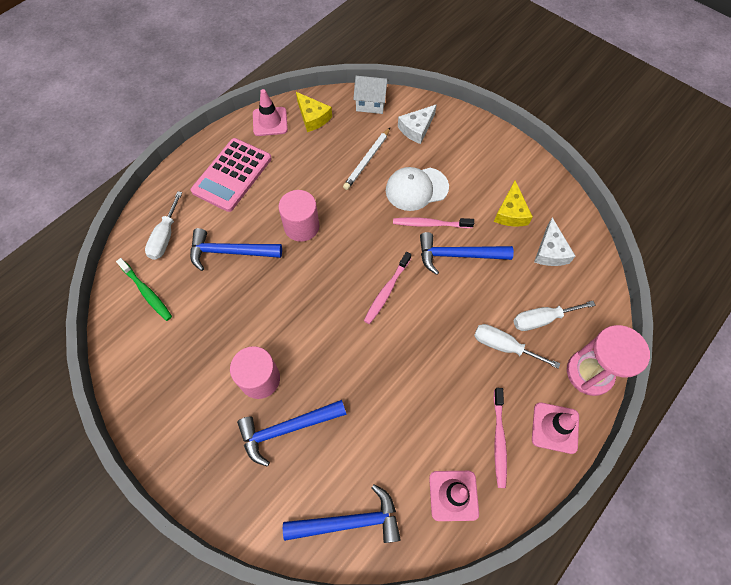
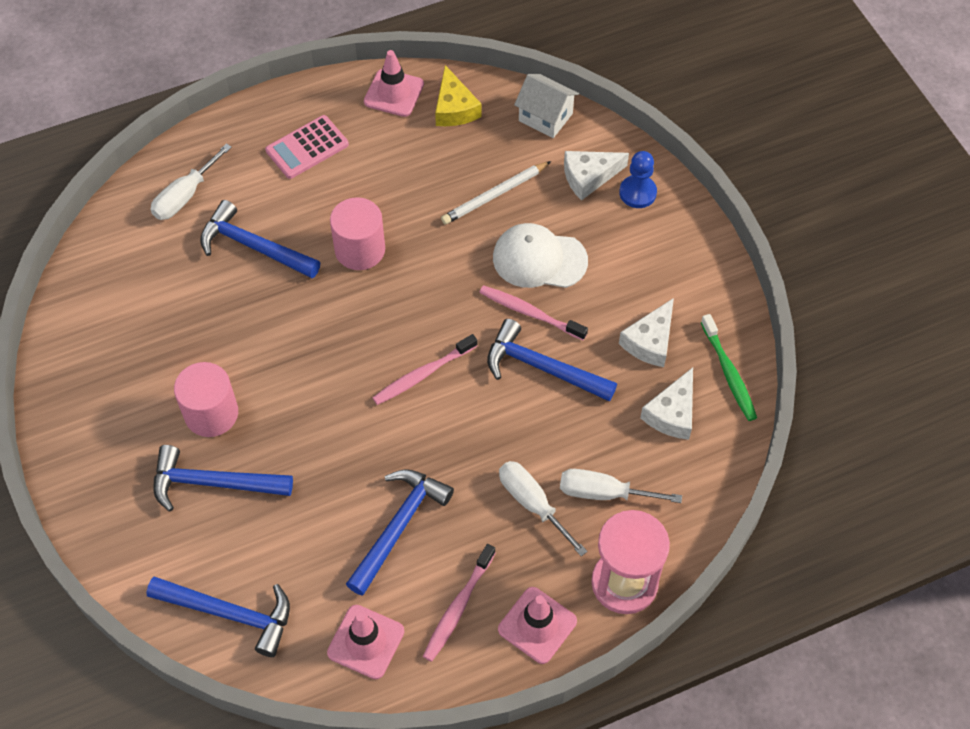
camera: 25 degrees right, 5 degrees down
green toothbrush [116,258,172,321] -> green toothbrush moved to [701,314,757,421]
pink calculator [191,138,272,212] -> pink calculator [265,115,349,179], size x0.66
yellow cheese [494,181,533,227] -> white cheese [619,298,674,367]
none -> blue hammer [346,469,454,596]
none -> blue pawn [619,151,657,208]

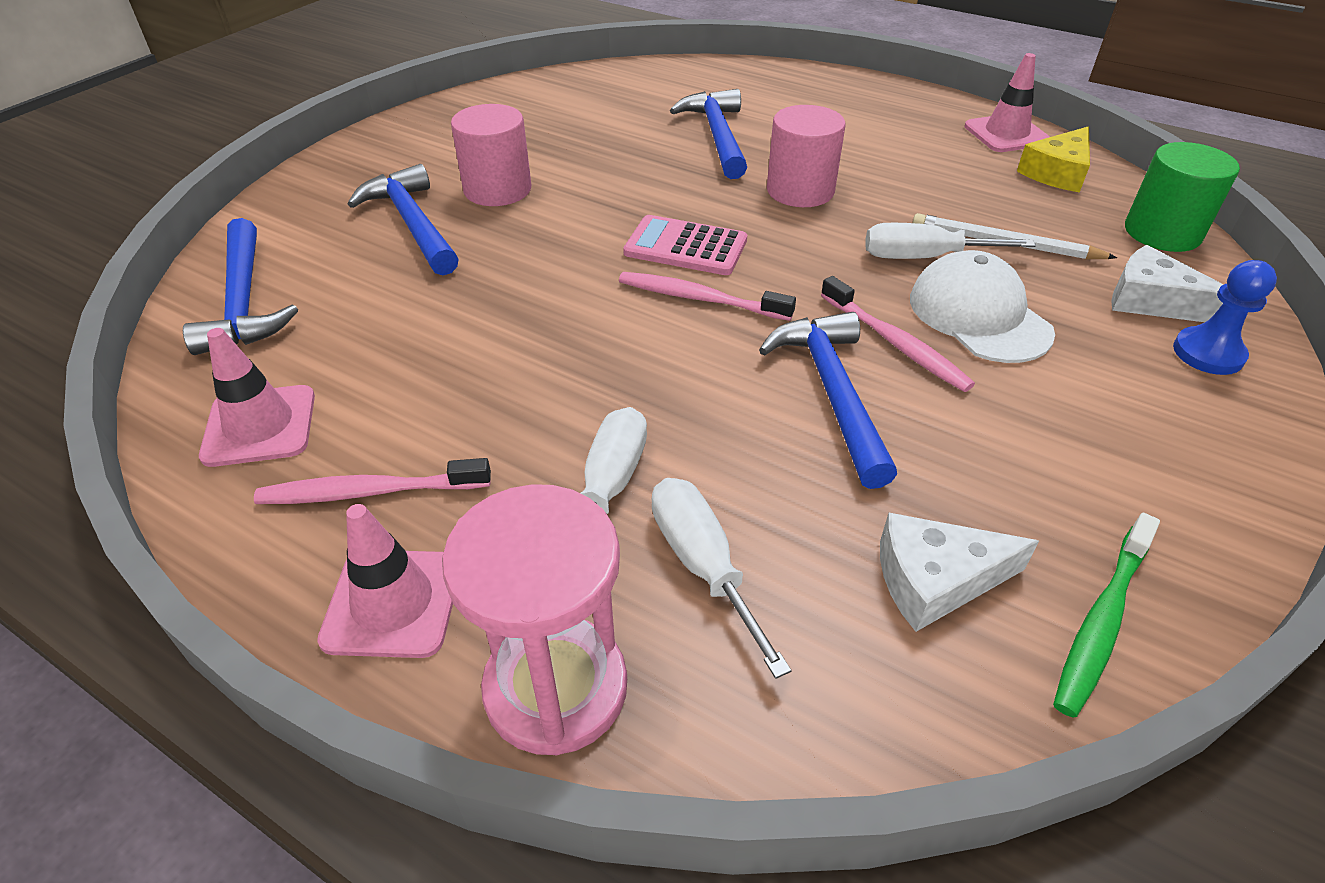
camera: 55 degrees right, 15 degrees down
white screwdriver [151,143,232,220] -> white screwdriver moved to [865,223,1036,259]
pink calculator [265,115,349,179] -> pink calculator moved to [623,215,747,275]
blue hammer [346,469,454,596] -> none
pink toothbrush [479,285,588,340] -> pink toothbrush turned 150 degrees clockwise [821,276,975,392]
white house [514,74,579,138] -> green cylinder [1125,142,1240,252]
white cheese [619,298,674,367] -> none

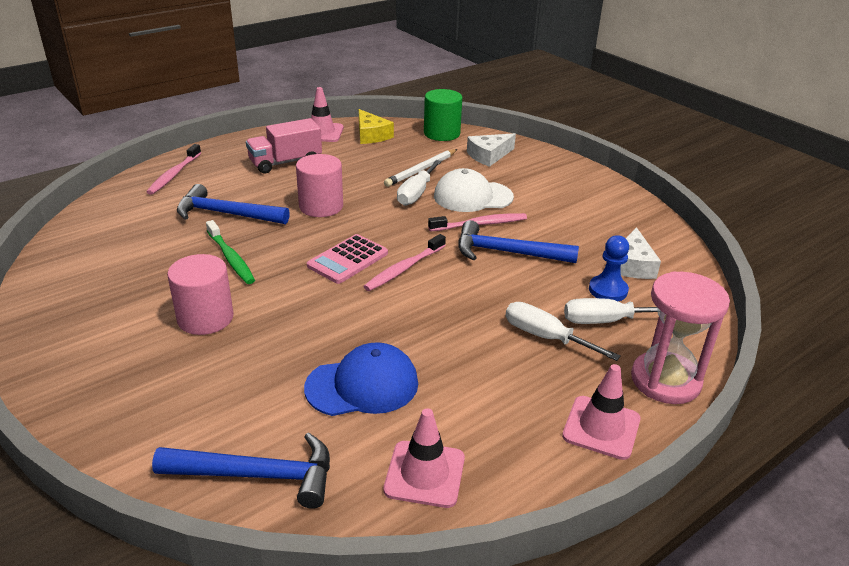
camera: 70 degrees left, 10 degrees down
pink toothbrush [254,458,491,504] -> pink toothbrush moved to [146,144,201,195]
blue hammer [348,164,459,275] -> none
green toothbrush [1053,513,1160,718] -> green toothbrush moved to [206,220,255,284]
blue pawn [1173,260,1277,375] -> blue pawn moved to [589,235,629,301]
none -> pink truck [246,118,322,173]
none -> blue cap [304,342,418,416]

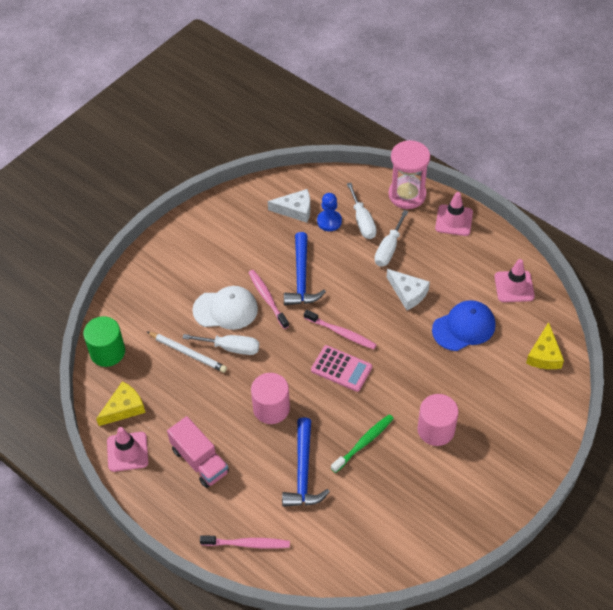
camera: 100 degrees left, 20 degrees up
blue hammer [152,432,330,509] -> yellow cheese [526,322,564,369]
blue cap [304,342,418,416] -> blue cap turned 90 degrees clockwise [432,300,496,351]
white cap [434,168,514,212] -> white cap turned 75 degrees counterclockwise [192,286,258,330]
white cheese [467,133,516,167] -> white cheese moved to [387,269,430,310]

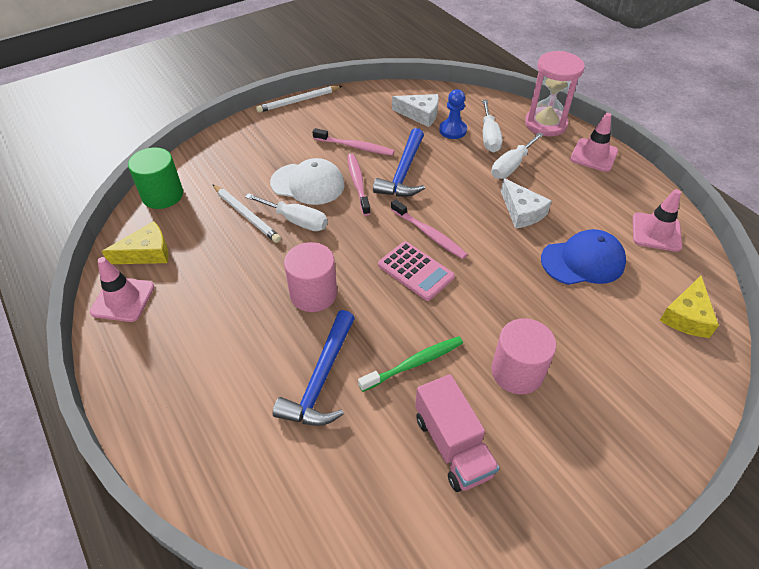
camera: 15 degrees right, 5 degrees down
pink truck [167,416,229,488] -> pink truck moved to [415,374,499,492]
pink toothbrush [200,535,290,549] -> pink toothbrush moved to [312,128,394,156]
none -> white pencil [256,86,342,113]

